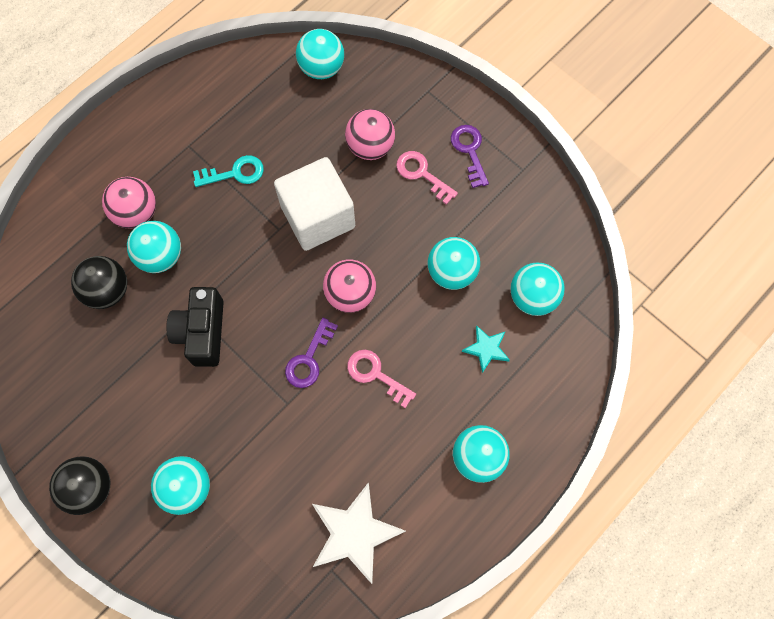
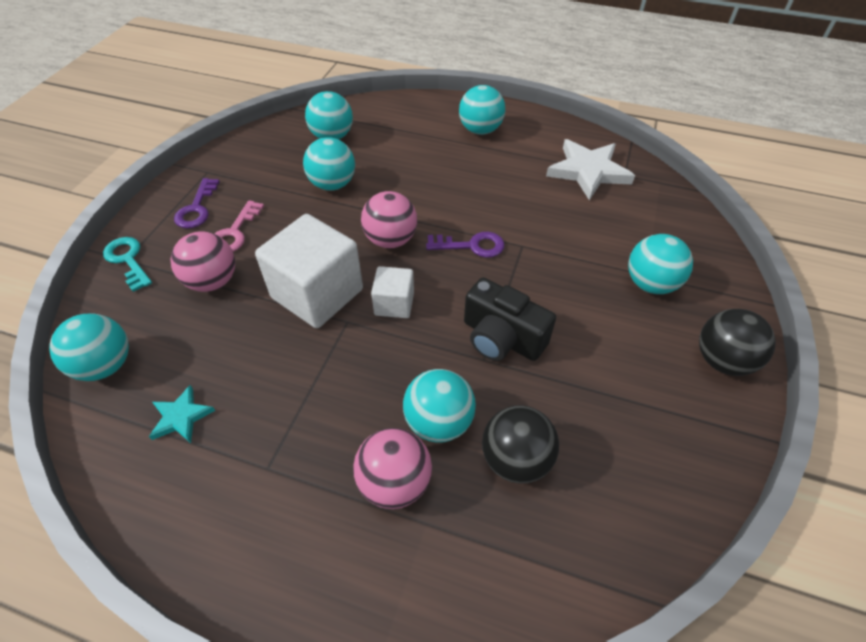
camera: 115 degrees left, 20 degrees down
black camera [166,287,224,367] -> black camera turned 60 degrees clockwise [464,277,556,361]
turquoise key [193,155,264,187] -> turquoise key moved to [103,237,152,292]
pink key [347,350,416,408] -> none
purple key [451,125,489,188] -> purple key turned 45 degrees counterclockwise [174,178,220,229]
turquoise star [462,325,510,373] -> turquoise star moved to [149,385,215,443]
none -> white cube [371,266,414,318]

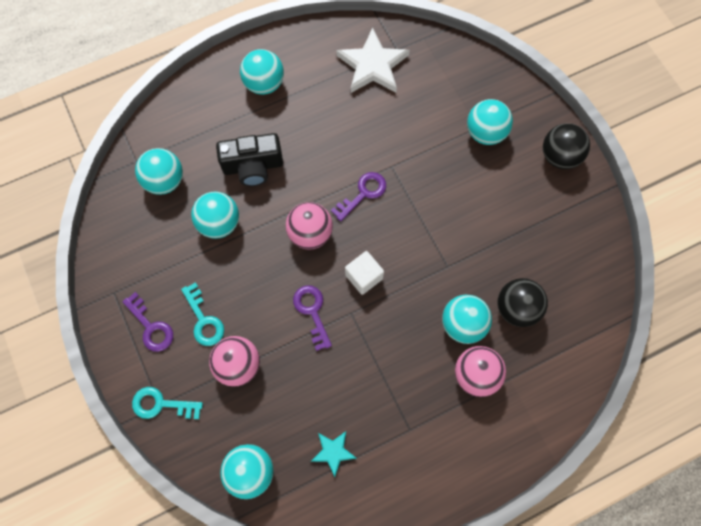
camera: 45 degrees left, 20 degrees up
pink key [215,200,264,252] -> turquoise key [181,282,224,346]
white cube [255,214,363,328] -> purple key [293,285,332,351]
black camera [464,277,556,361] -> black camera moved to [216,133,283,186]

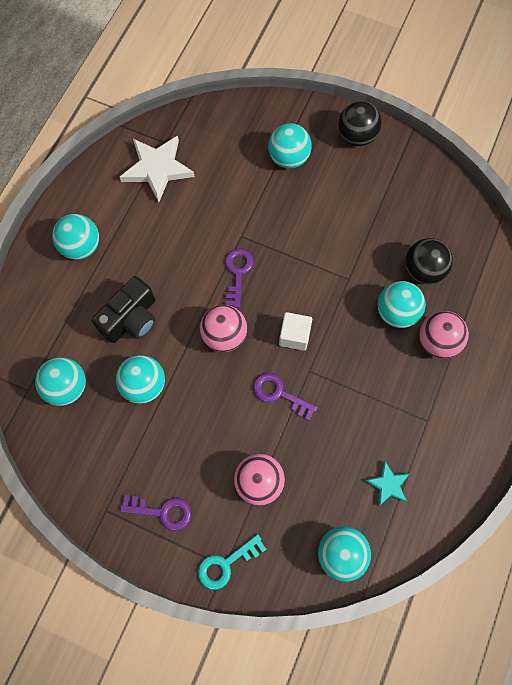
camera: 40 degrees left, 0 degrees up
turquoise key [181,282,224,346] -> none

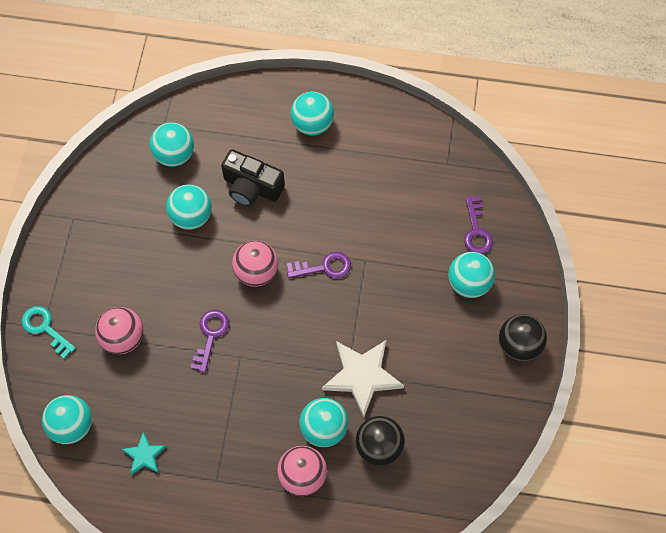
camera: 75 degrees right, 5 degrees down
white star [120,136,195,202] -> white star moved to [322,340,404,418]
purple key [120,495,191,531] -> purple key moved to [464,196,493,254]
white cube [279,312,312,351] -> none

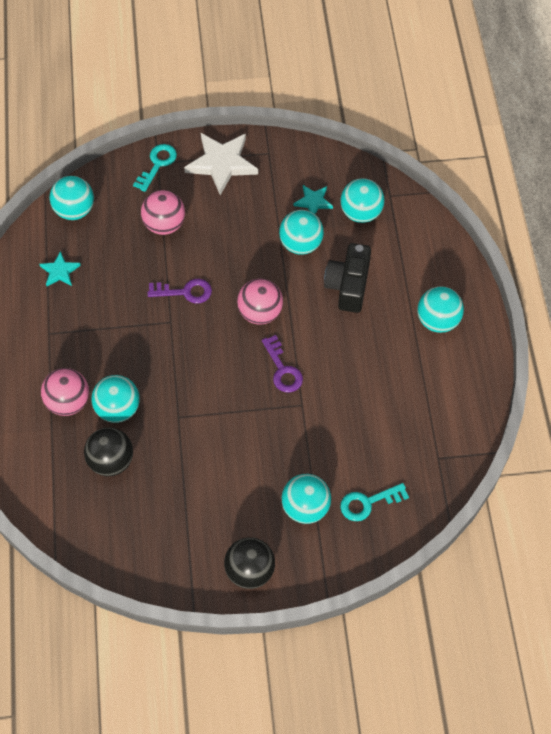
camera: 75 degrees right, 5 degrees down
white star [322,340,404,418] -> white star moved to [184,133,258,195]
purple key [464,196,493,254] -> turquoise key [340,483,409,521]
none -> turquoise star [294,185,333,214]

